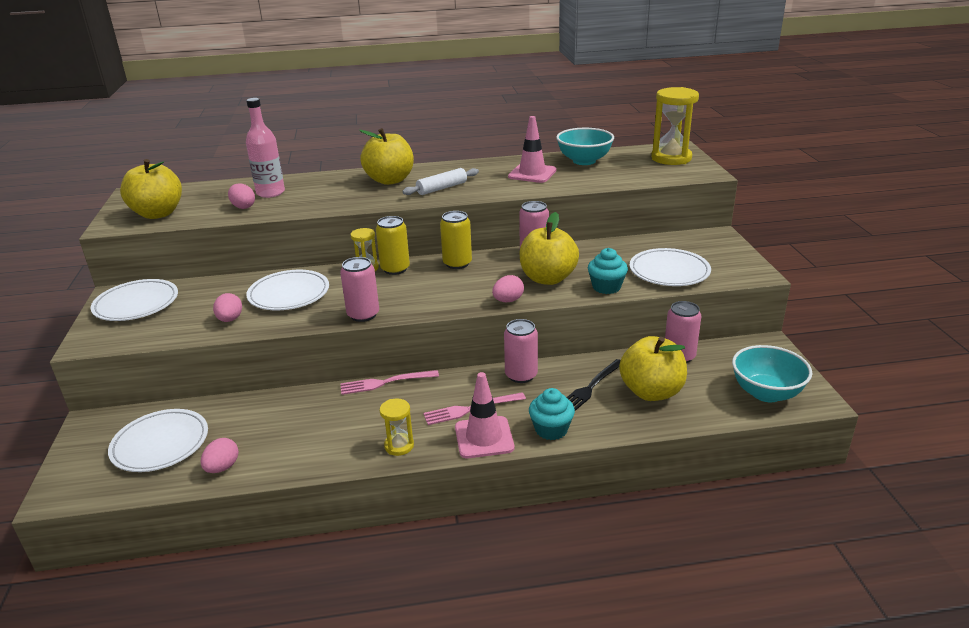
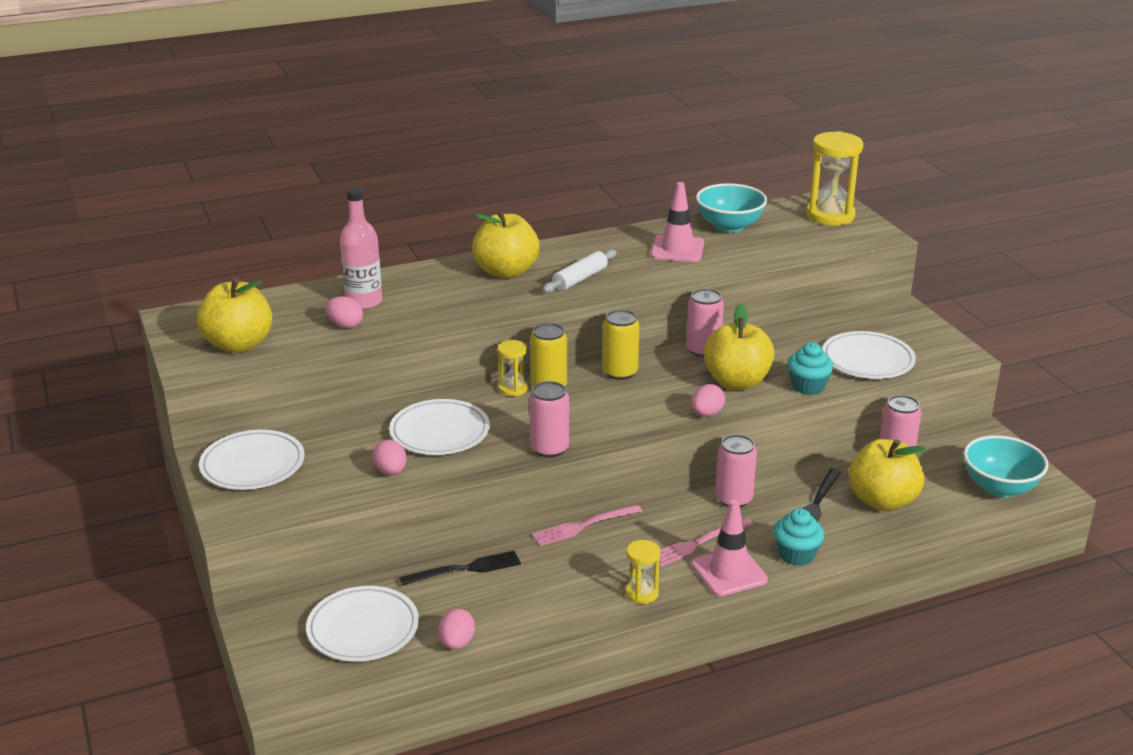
camera: 15 degrees left, 0 degrees up
none -> black fork [399,550,521,586]

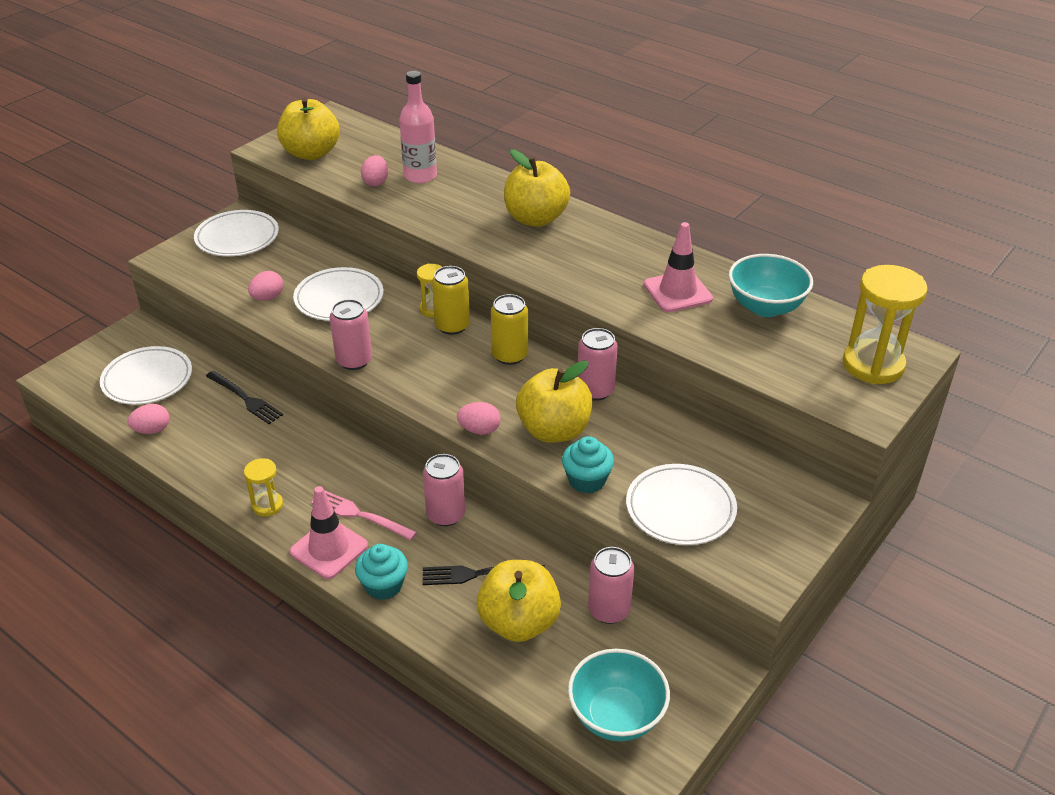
camera: 60 degrees right, 10 degrees up
pink fork [532,504,642,546] -> none
white rolling pin [542,249,616,293] -> none

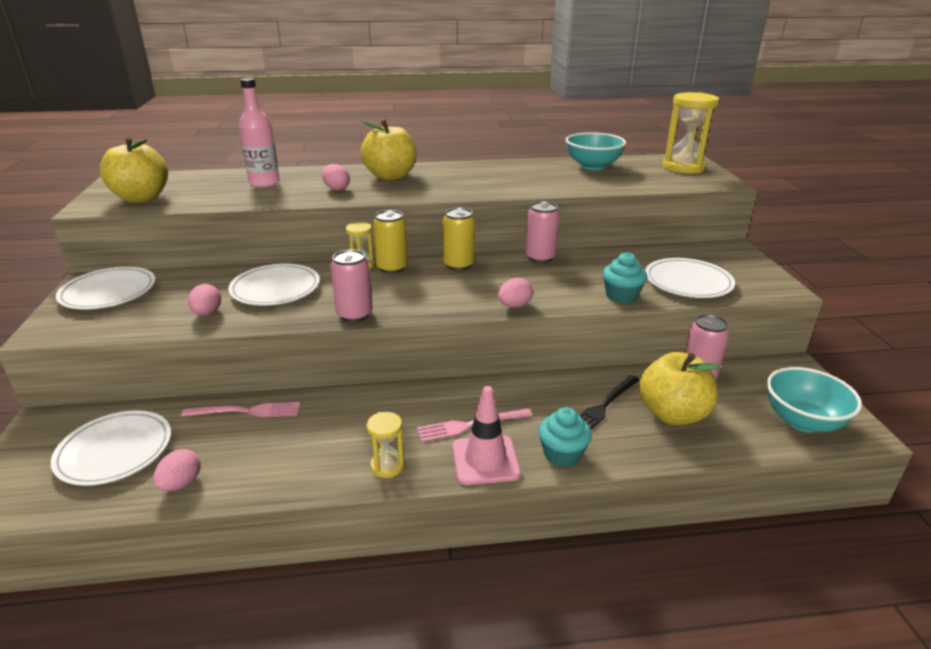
camera: 45 degrees left, 10 degrees down
black fork [206,371,283,424] -> pink fork [181,402,301,417]
pink egg [361,155,388,186] -> pink egg moved to [322,164,350,191]
pink can [423,454,465,526] -> none
yellow apple [516,360,592,443] -> none
pink traffic cone [644,222,713,312] -> none

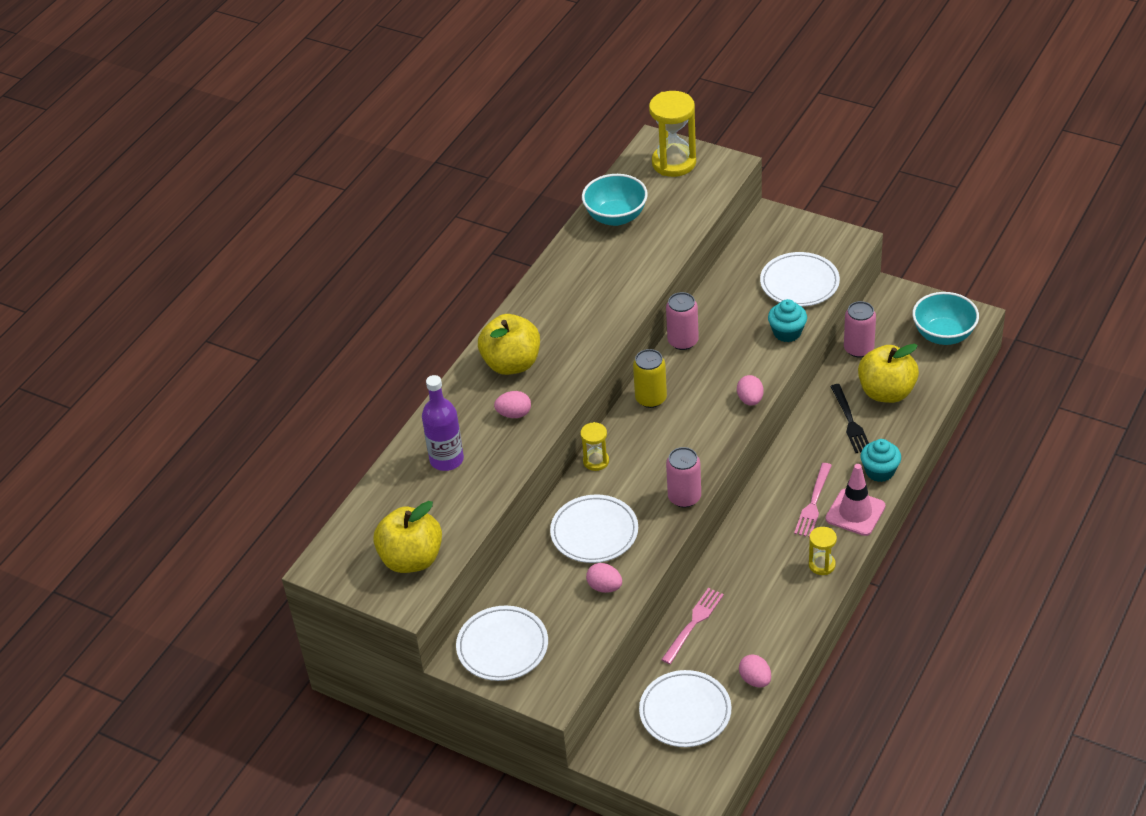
camera: 50 degrees left, 15 degrees up
pink bottle [239,78,280,187] -> purple bottle [422,375,464,471]
yellow can [373,210,408,273] -> none

